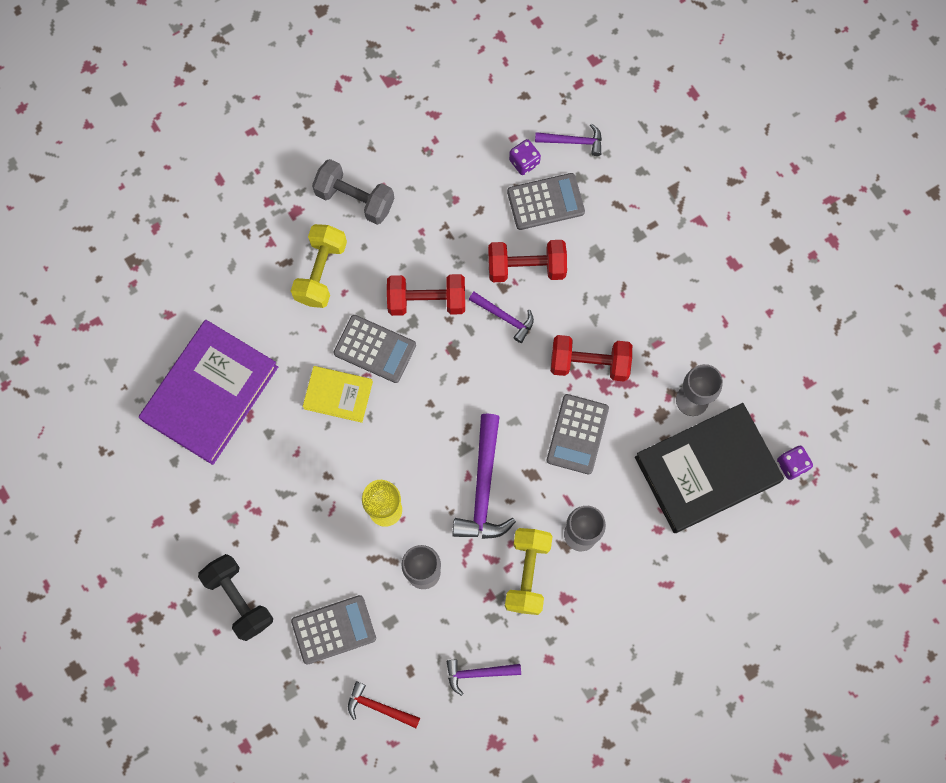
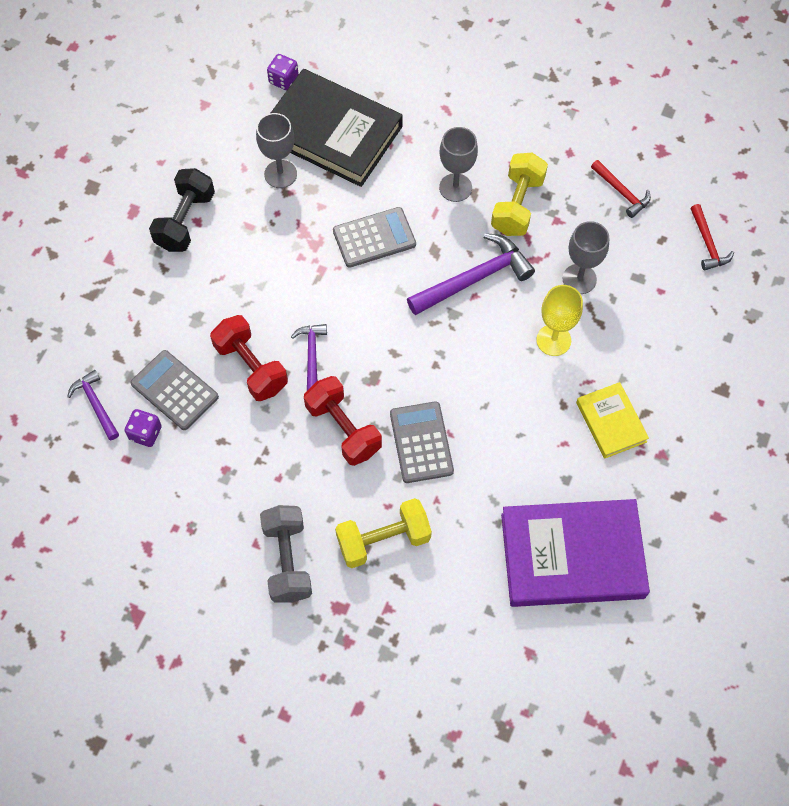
camera: 125 degrees left, 10 degrees down
black dumbbell [198,554,273,641] -> black dumbbell moved to [149,168,215,252]
grey calculator [291,595,376,665] -> none
yellow book [303,366,373,423] -> yellow book moved to [576,382,649,459]
purple hammer [447,660,521,696] -> red hammer [591,160,651,218]
yellow dumbbell [505,528,553,615] -> yellow dumbbell turned 45 degrees counterclockwise [491,153,548,236]
red dumbbell [551,335,632,382] -> none

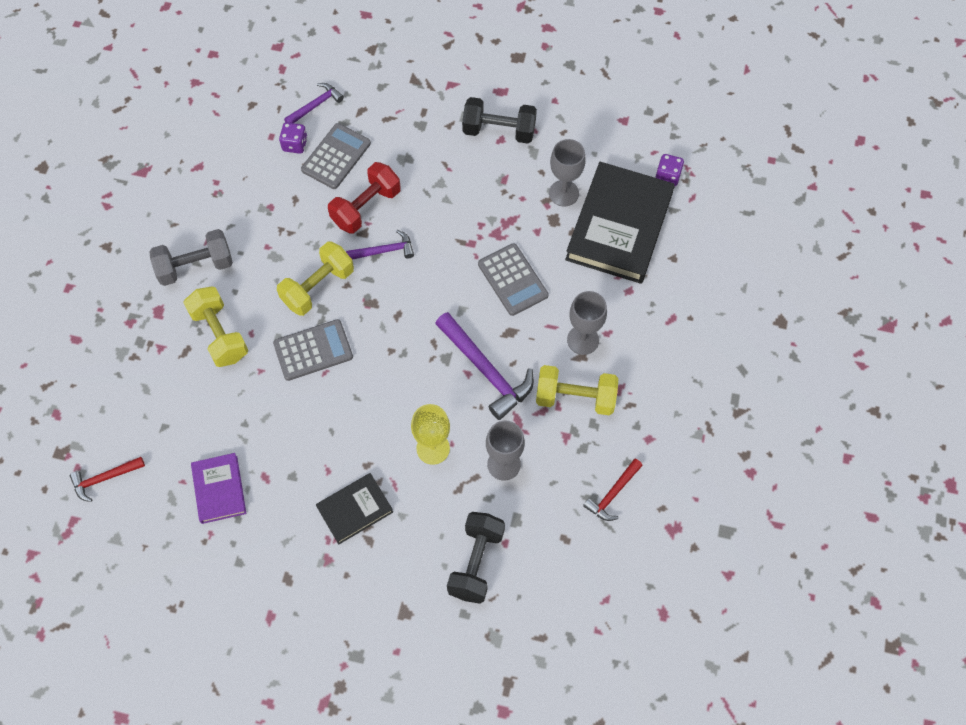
camera: 80 degrees right, 0 degrees up
red dumbbell [304,376,382,466] -> yellow dumbbell [277,242,354,316]
purple book [501,499,650,607] -> purple book [191,453,246,524], size x0.51
yellow book [576,382,649,459] -> black book [316,473,393,544]
red hammer [691,204,734,270] -> red hammer moved to [70,457,145,502]
none -> black dumbbell [447,512,505,604]

